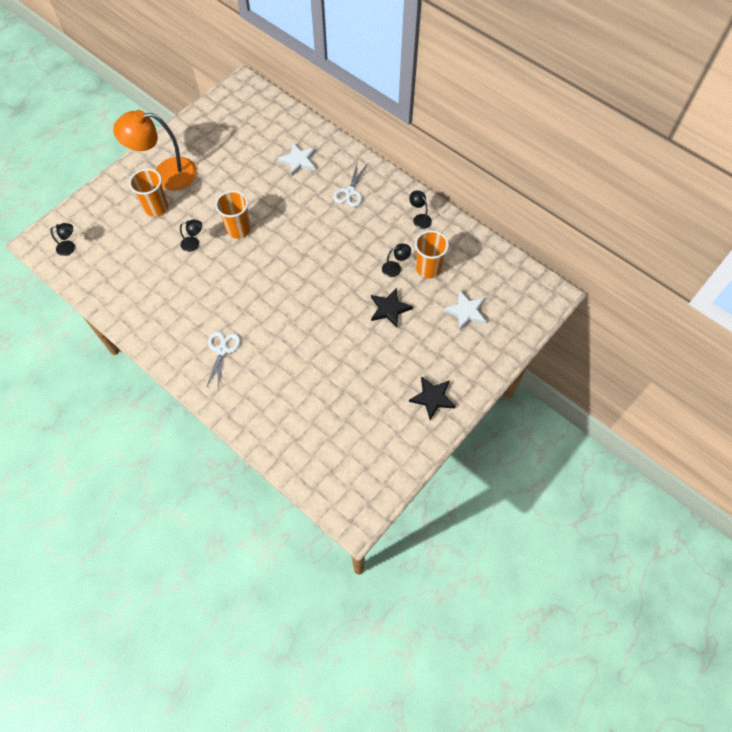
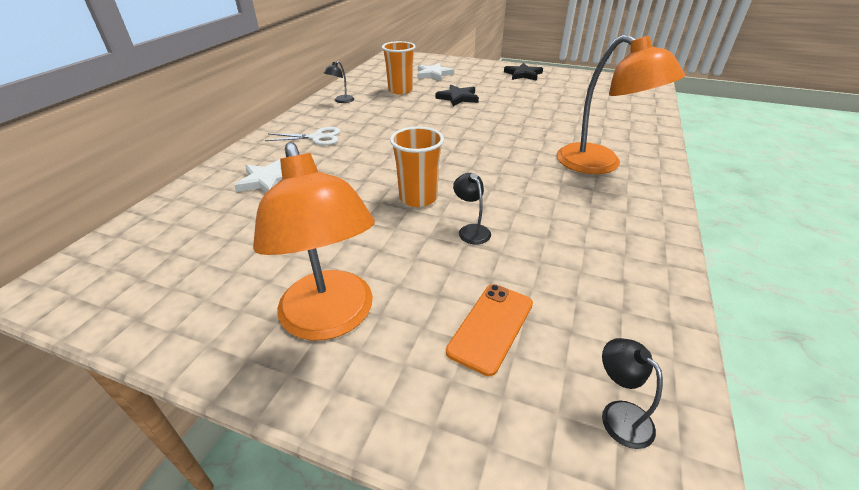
camera: 110 degrees left, 25 degrees down
orange cup [129,169,168,217] -> none
white scissors [206,332,240,388] -> orange lamp [557,35,685,174]
black lamp [382,243,411,277] -> none
none -> orange phone [446,284,533,376]

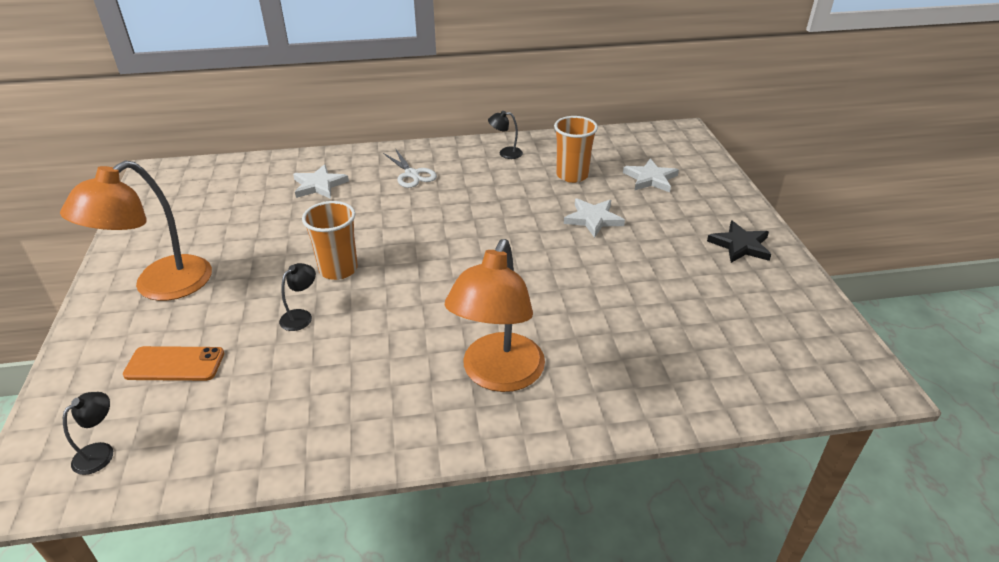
camera: 60 degrees right, 0 degrees up
black star [435,85,479,106] -> white star [564,199,625,238]

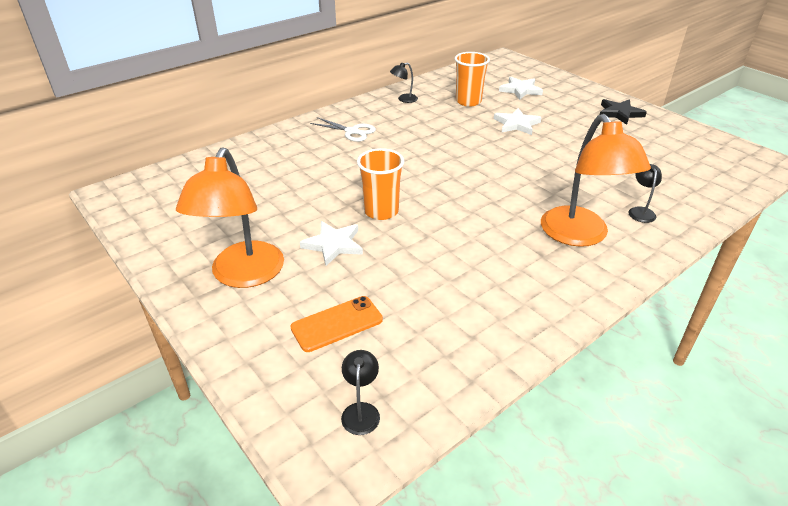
camera: 30 degrees left, 0 degrees up
black lamp [279,263,316,331] -> black lamp moved to [629,164,662,223]
white star [293,164,349,199] -> white star moved to [300,221,363,266]

